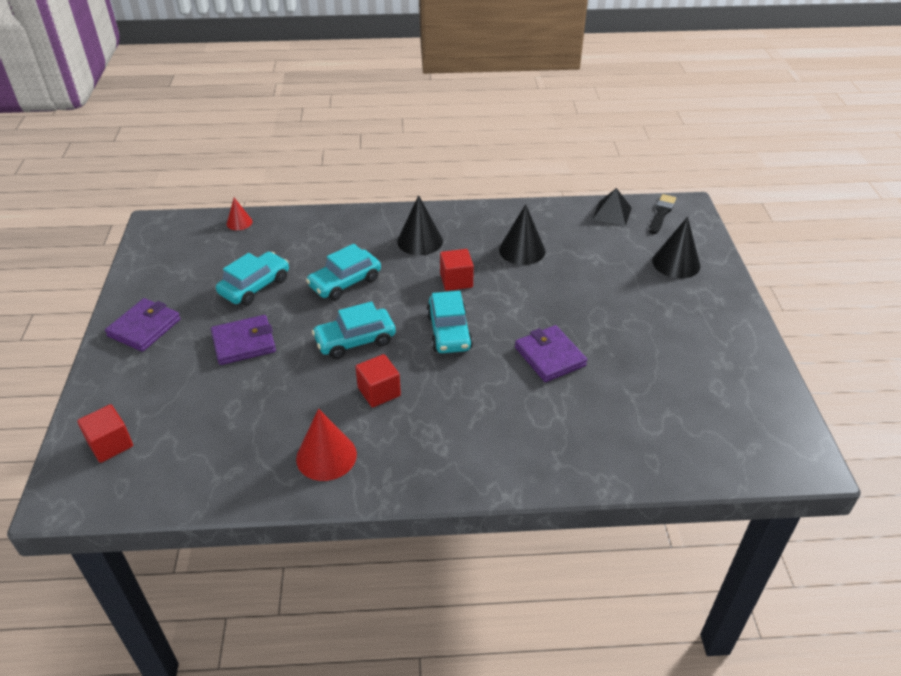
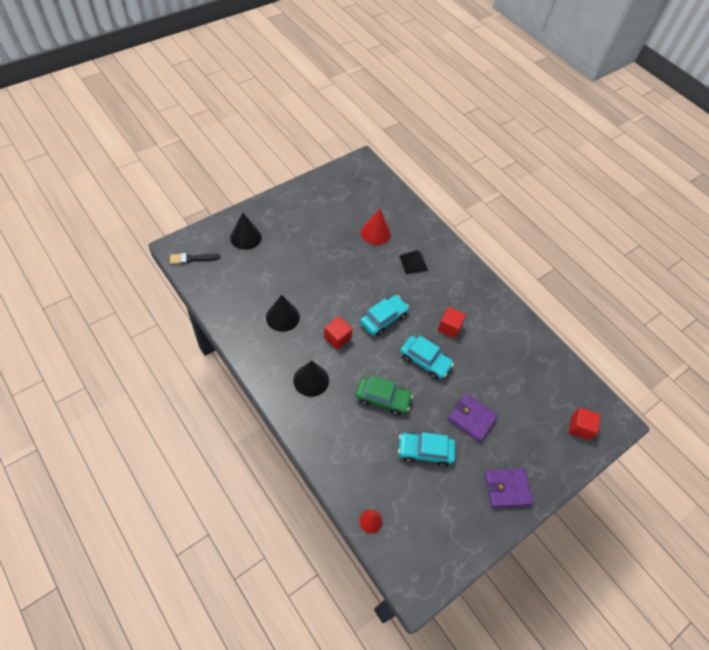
camera: 130 degrees left, 15 degrees up
red cone [296,408,357,481] -> red cone moved to [361,209,391,245]
turquoise car [306,244,381,301] -> green car [356,376,413,416]
purple wallet [515,325,587,382] -> none
black pyramid [592,188,632,226] -> black pyramid moved to [400,250,428,274]

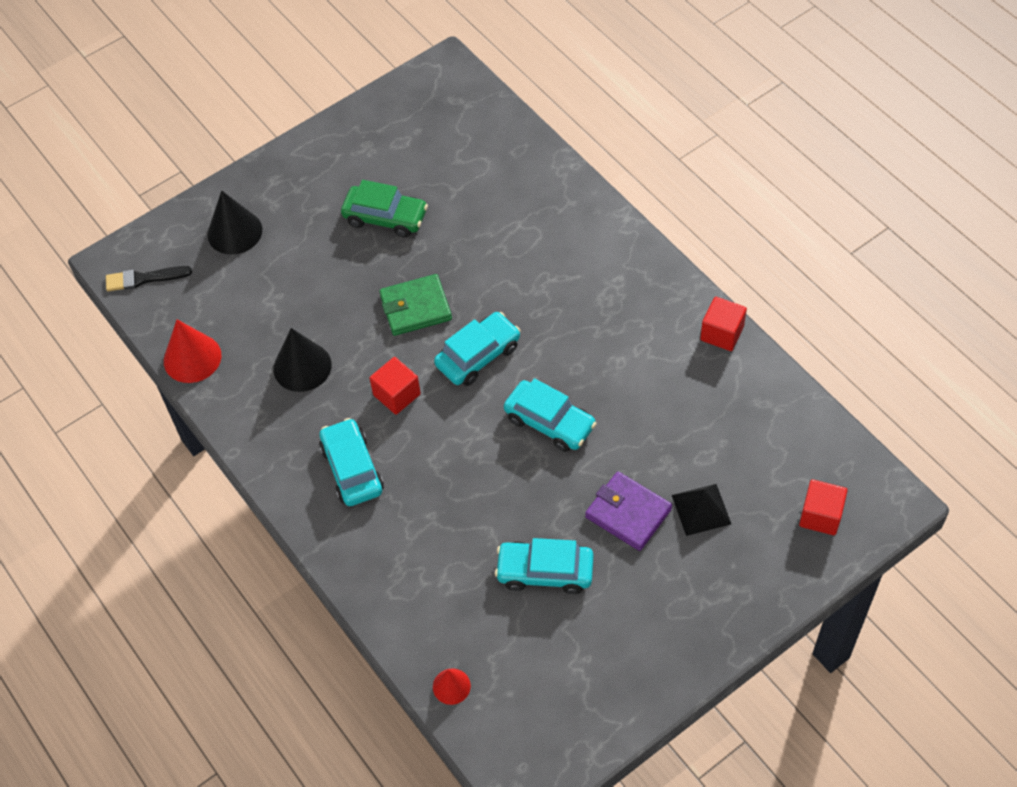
camera: 10 degrees right, 0 degrees up
black cone [293,361,329,397] -> turquoise car [319,418,384,506]
green car [356,376,413,416] -> green car moved to [341,180,428,238]
red cone [361,209,391,245] -> red cone moved to [164,320,221,383]
black pyramid [400,250,428,274] -> black pyramid moved to [672,484,731,536]
red cube [438,307,466,338] -> red cube moved to [700,297,747,351]
purple wallet [485,468,533,508] -> none
none -> green wallet [379,274,452,336]

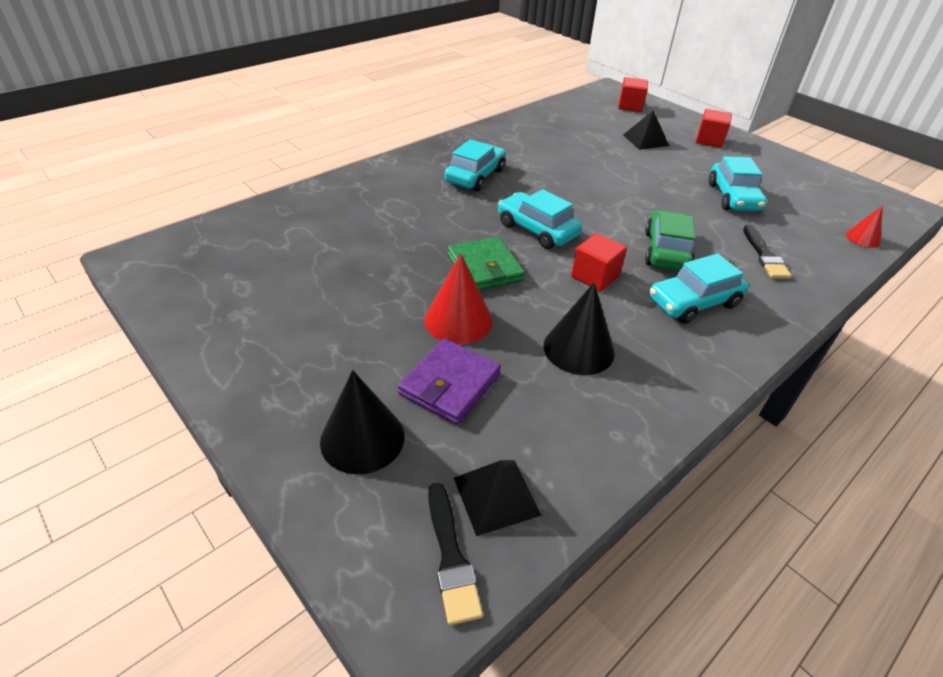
camera: 100 degrees left, 15 degrees down
red cone [164,320,221,383] -> red cone moved to [425,254,493,344]
green car [341,180,428,238] -> green car moved to [645,210,695,271]
turquoise car [504,378,597,452] -> turquoise car moved to [444,140,506,191]
purple wallet [585,472,672,551] -> purple wallet moved to [398,339,501,425]
red cube [700,297,747,351] -> red cube moved to [696,109,732,148]
none -> black pyramid [454,460,542,536]
none -> black brush [743,225,791,279]

